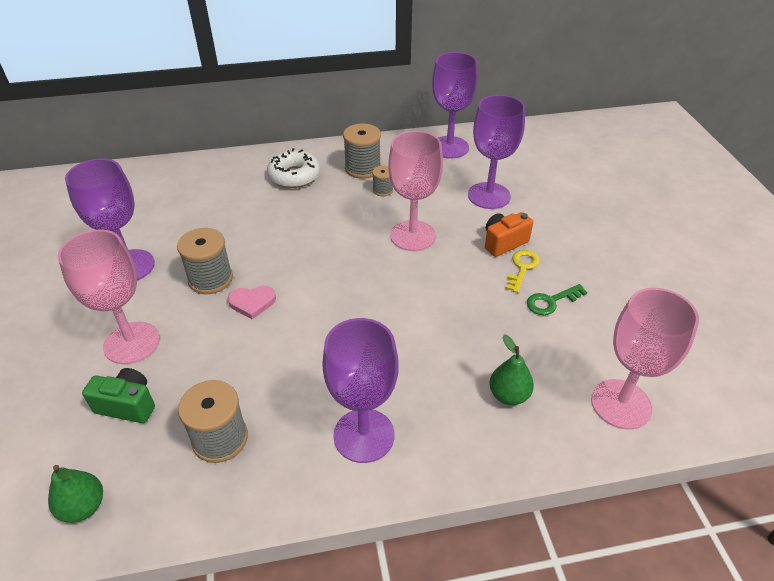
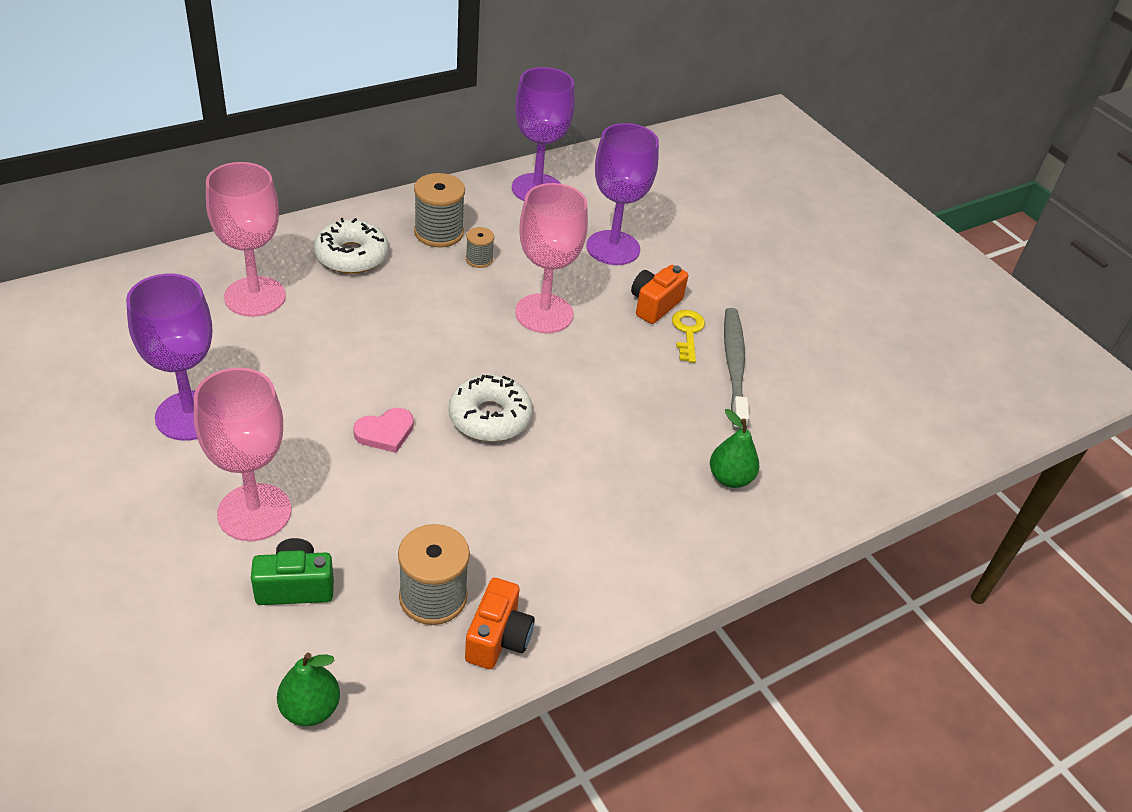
camera: 25 degrees left, 0 degrees up
grey spool [177,228,233,294] -> none
purple goblet [322,318,398,463] -> none
green key [527,284,587,315] -> grey toothbrush [724,308,749,431]
pink goblet [591,288,699,430] -> pink goblet moved to [206,162,286,317]
none -> white donut [448,375,533,442]
none -> orange camera [465,578,535,669]

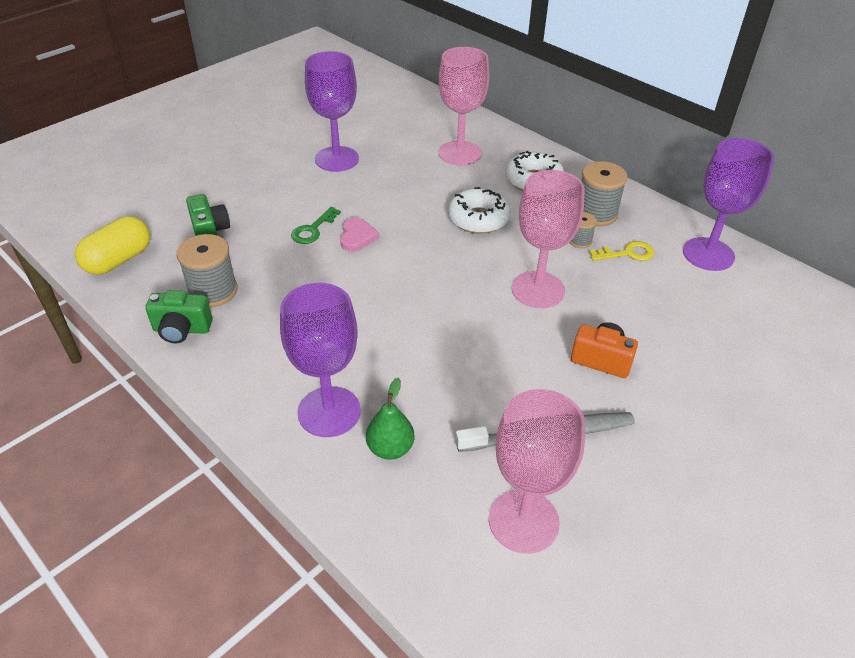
camera: 80 degrees right, 0 degrees up
pink goblet [194,368,291,541] -> pink goblet moved to [489,389,586,554]
green pear [277,653,340,726] -> yellow capsule [75,216,150,275]
pink heart [353,408,414,453] -> pink heart turned 135 degrees counterclockwise [340,217,379,252]
white donut [448,375,533,442] -> white donut moved to [448,187,511,234]
orange camera [465,578,535,669] -> green camera [145,290,212,343]
purple goblet [586,123,659,265] -> purple goblet moved to [280,283,361,437]
yellow key [672,310,705,363] -> yellow key moved to [589,241,654,261]
none -> green key [291,207,341,244]

